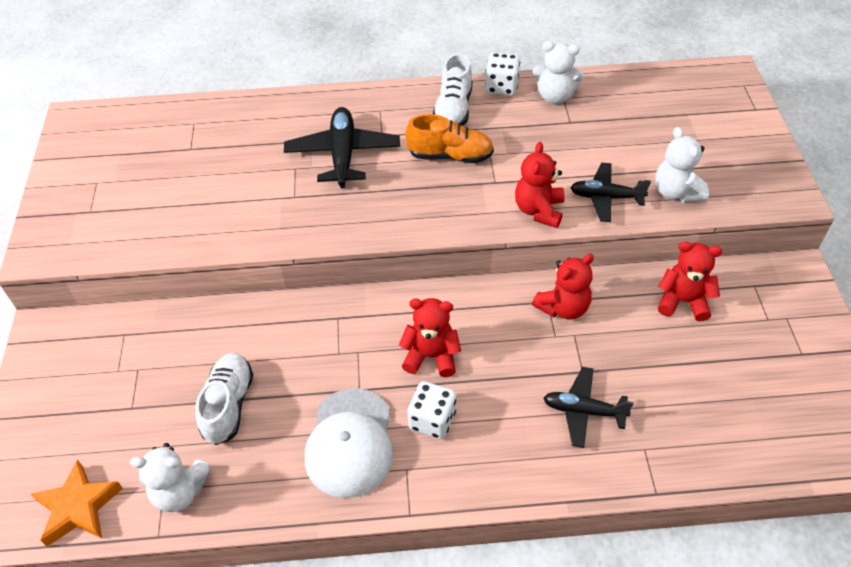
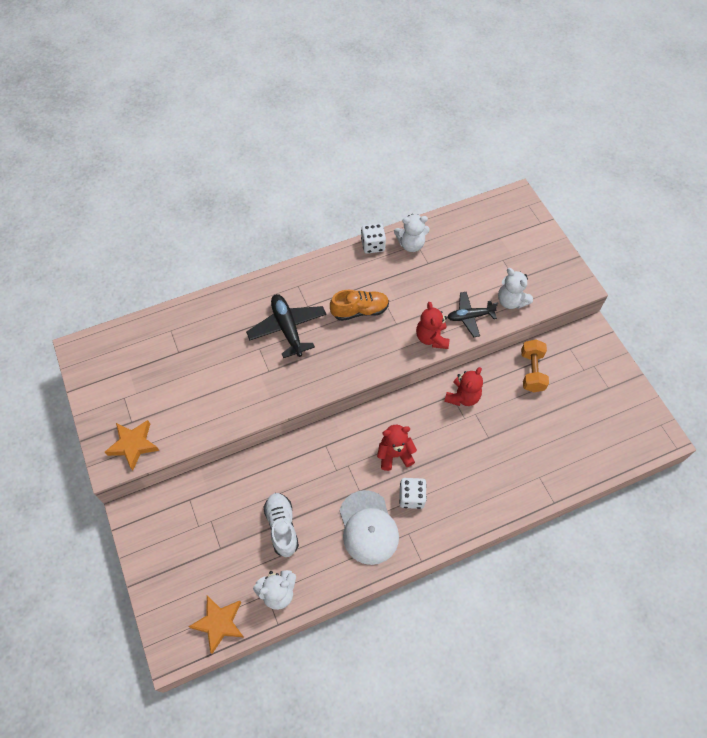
camera: 20 degrees left, 10 degrees up
white shoe [433,53,472,126] -> none
black plane [544,367,634,448] -> none
red teddy bear [658,242,722,321] -> orange dumbbell [521,340,549,392]
none -> orange star [105,420,159,470]

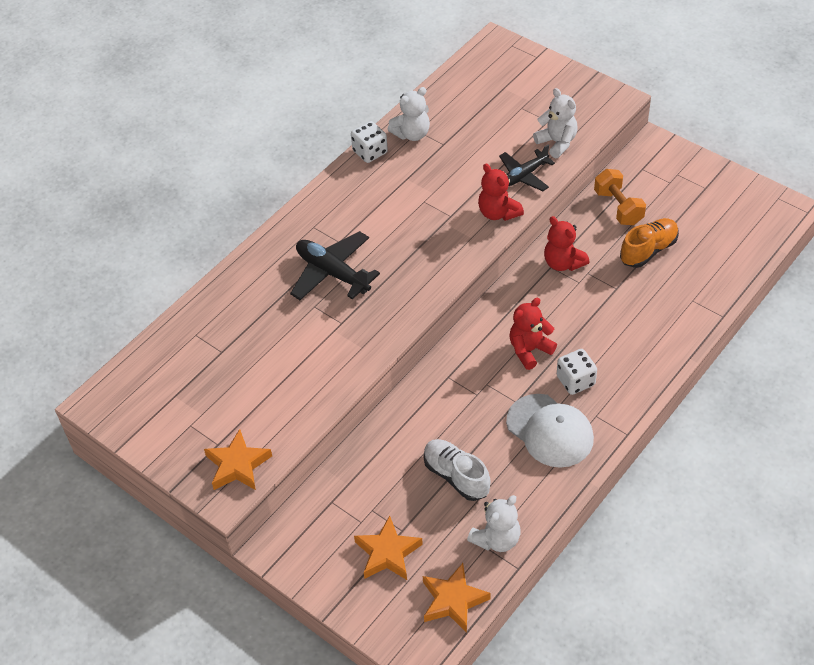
camera: 25 degrees left, 10 degrees down
orange shoe [330,290,389,321] -> orange shoe moved to [620,218,679,268]
red teddy bear [444,367,483,406] -> red teddy bear turned 135 degrees clockwise [544,216,589,271]
white teddy bear [498,268,533,309] -> white teddy bear turned 150 degrees counterclockwise [533,88,577,158]
none -> orange star [354,515,423,580]

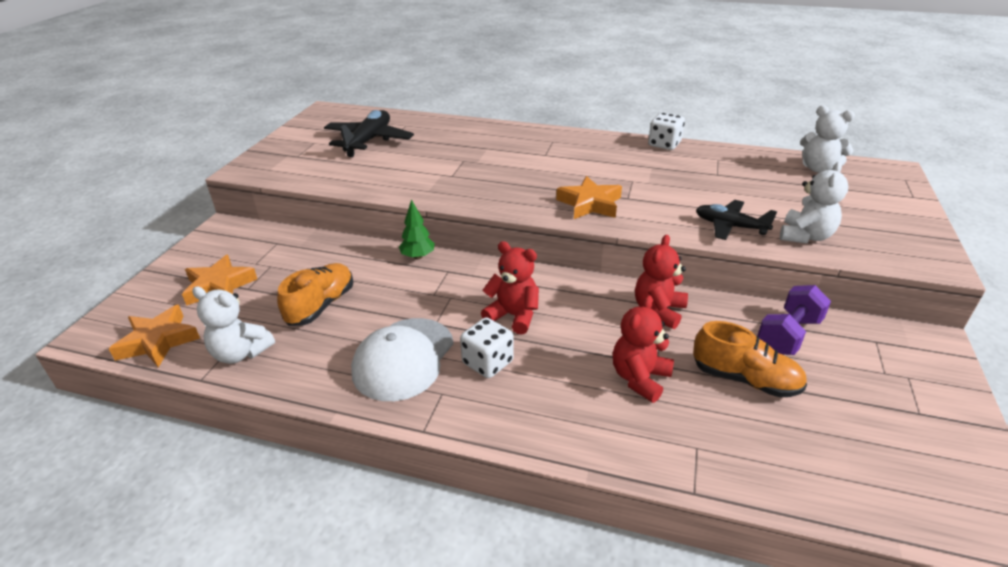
camera: 65 degrees right, 15 degrees down
orange star [204,429,272,490] -> orange star moved to [556,176,622,219]
black plane [290,231,380,300] -> black plane moved to [324,110,414,157]
white teddy bear [388,87,430,141] -> white teddy bear moved to [800,105,855,173]
white shoe [423,439,491,501] -> orange shoe [277,263,353,326]
red teddy bear [478,163,524,221] -> red teddy bear moved to [613,295,674,403]
orange dumbbell [594,169,646,225] -> purple dumbbell [757,285,831,355]
none -> green tree [399,200,435,260]

